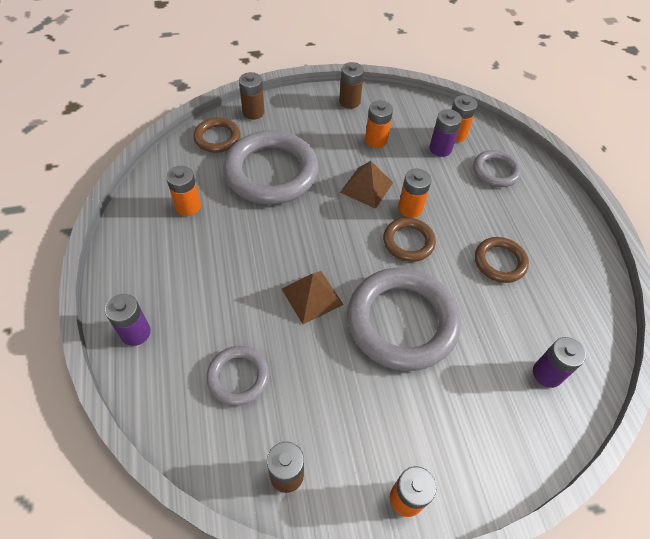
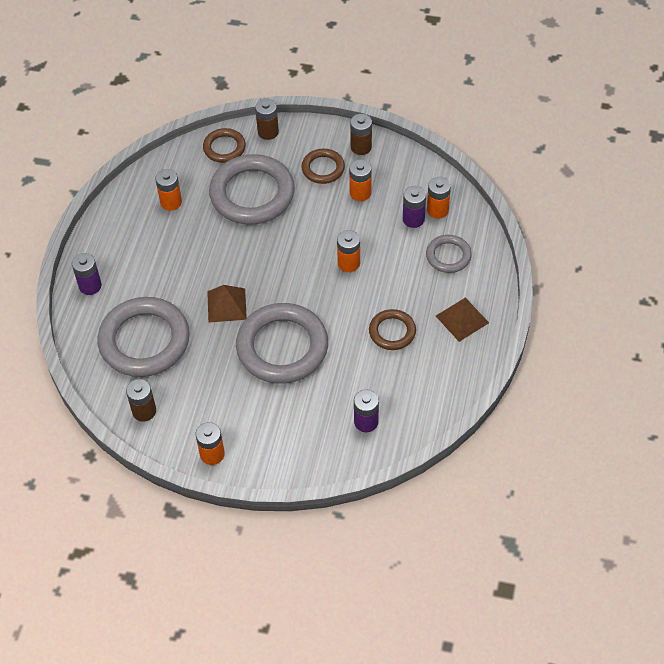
camera: 30 degrees right, 0 degrees up
grey ring [206,346,269,406] -> grey ring [97,297,190,377], size x1.94
brown pyramid [340,161,393,209] -> brown pyramid moved to [436,297,489,342]
brown ring [383,217,436,262] -> brown ring moved to [301,149,345,184]

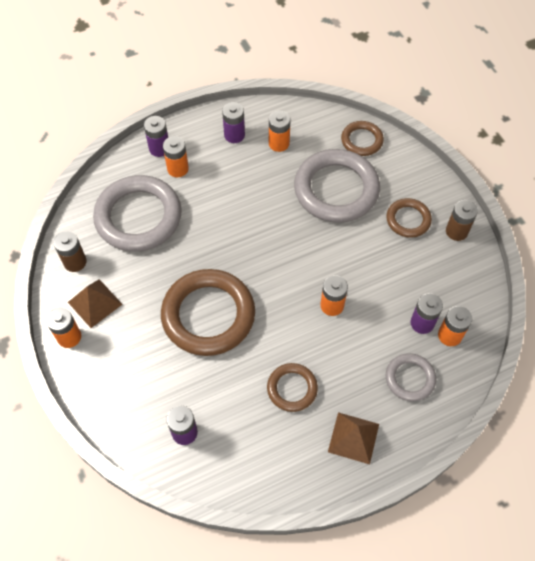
camera: 50 degrees right, 5 degrees up
brown pyramid [207,285,247,323] -> brown pyramid moved to [68,279,122,328]
grey ring [236,303,328,384] -> brown ring [161,269,255,356]
brown battery [255,99,279,140] -> none
orange battery [349,159,372,201] -> orange battery moved to [163,136,189,177]
none -> purple battery [222,102,245,143]

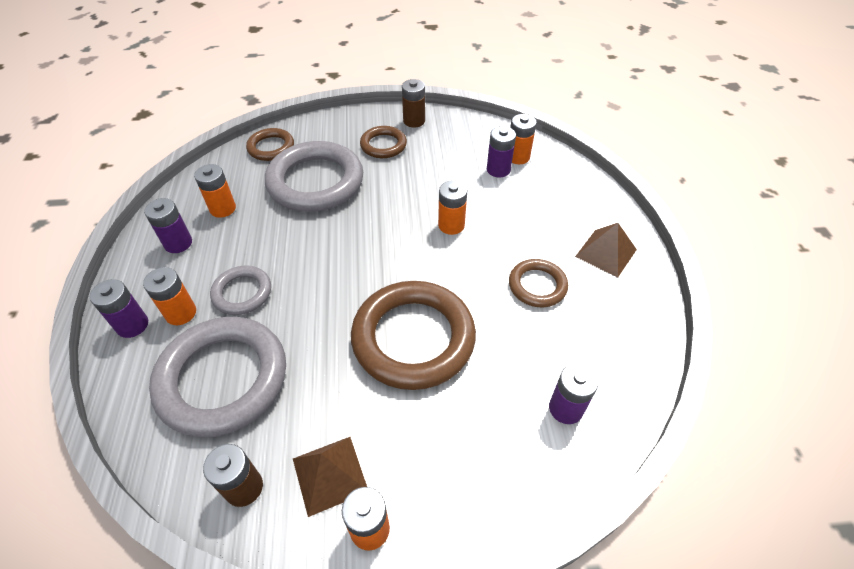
camera: 70 degrees left, 10 degrees down
grey ring [386,353,436,401] -> grey ring moved to [210,265,271,315]

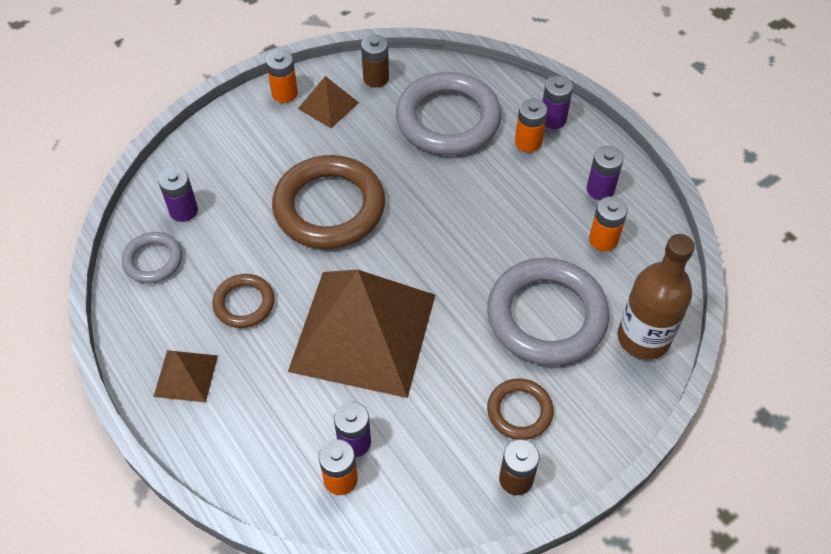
camera: 150 degrees right, 5 degrees up
grey ring [210,265,271,315] -> grey ring moved to [122,232,182,283]
brown ring [246,128,294,161] -> brown bottle [618,234,695,360]
orange battery [438,180,467,235] -> brown pyramid [288,270,435,398]

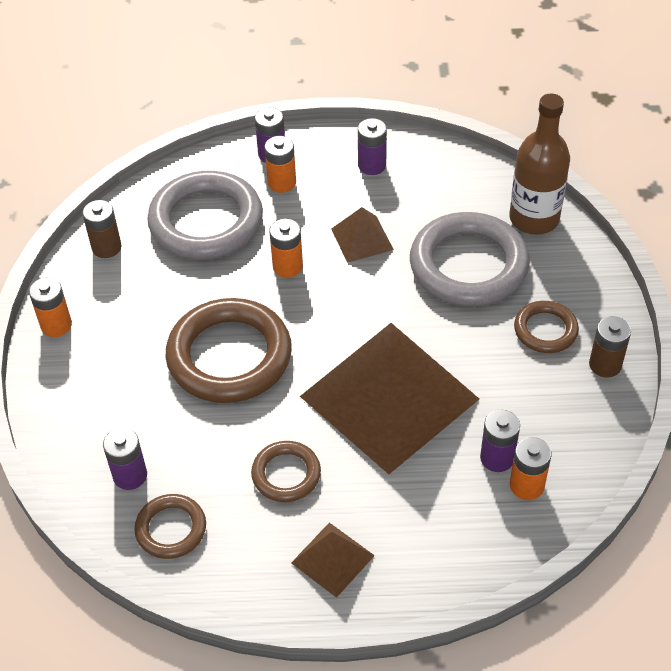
camera: 55 degrees left, 5 degrees down
grey ring [122,232,182,283] -> brown ring [134,494,206,559]
brown pyramid [298,76,359,128] -> brown pyramid moved to [331,207,394,263]
orange battery [589,196,628,251] -> orange battery moved to [269,219,303,278]

